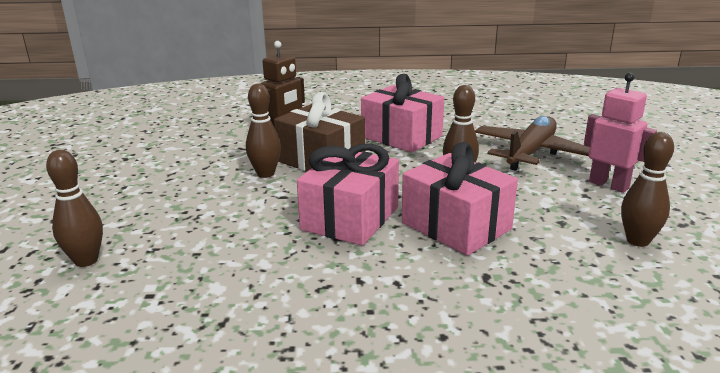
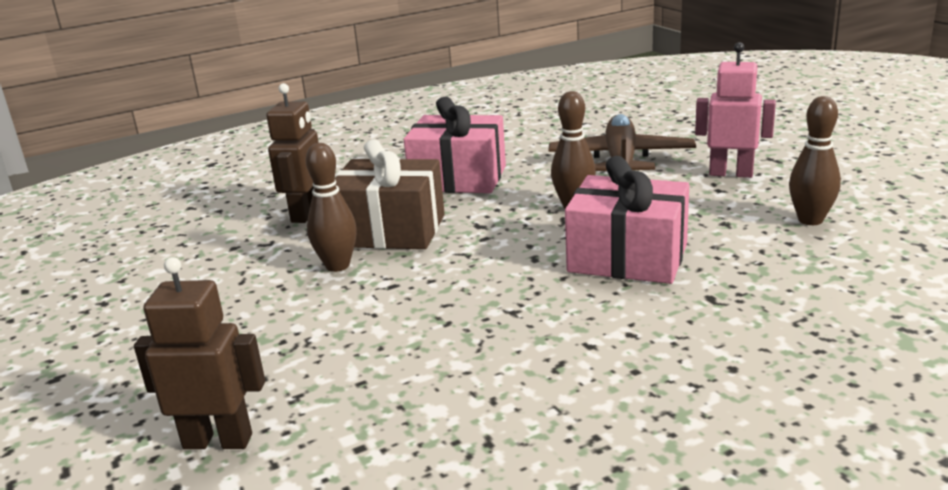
camera: 25 degrees left, 0 degrees up
brown bowling pin [46,150,103,267] -> brown robot [134,257,265,449]
pink gift [297,143,399,246] -> none

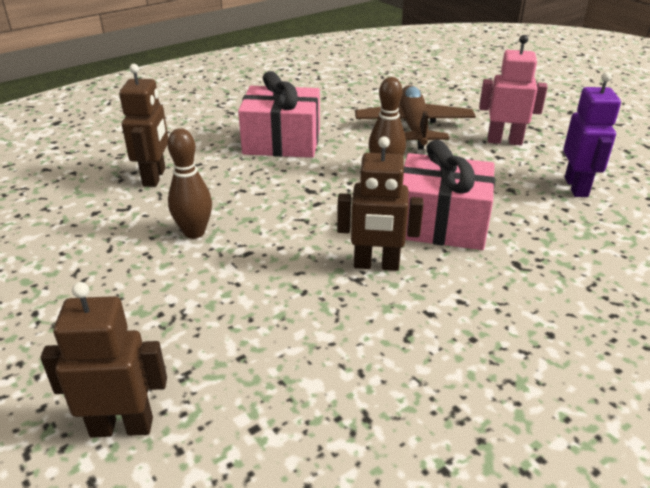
camera: 10 degrees left, 10 degrees up
brown gift [335,139,445,249] -> none
brown bowling pin [789,96,841,225] -> purple robot [563,72,621,197]
none -> brown robot [337,136,424,271]

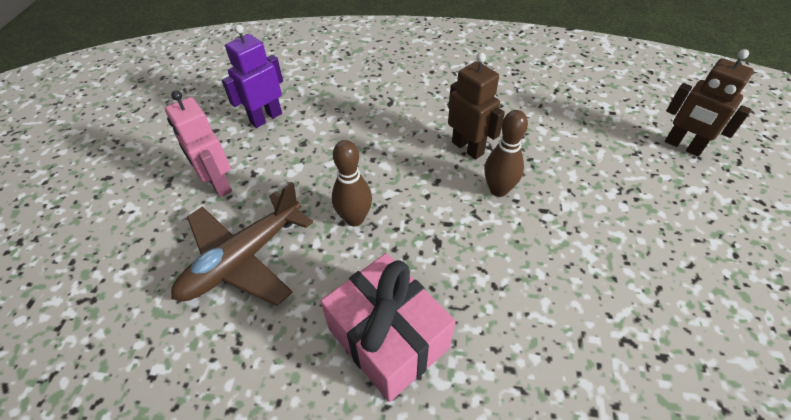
camera: 135 degrees left, 15 degrees up
brown robot [119,64,168,187] -> none
brown bowling pin [168,129,212,239] -> brown bowling pin moved to [484,110,528,197]
pink gift [403,140,495,250] -> none

